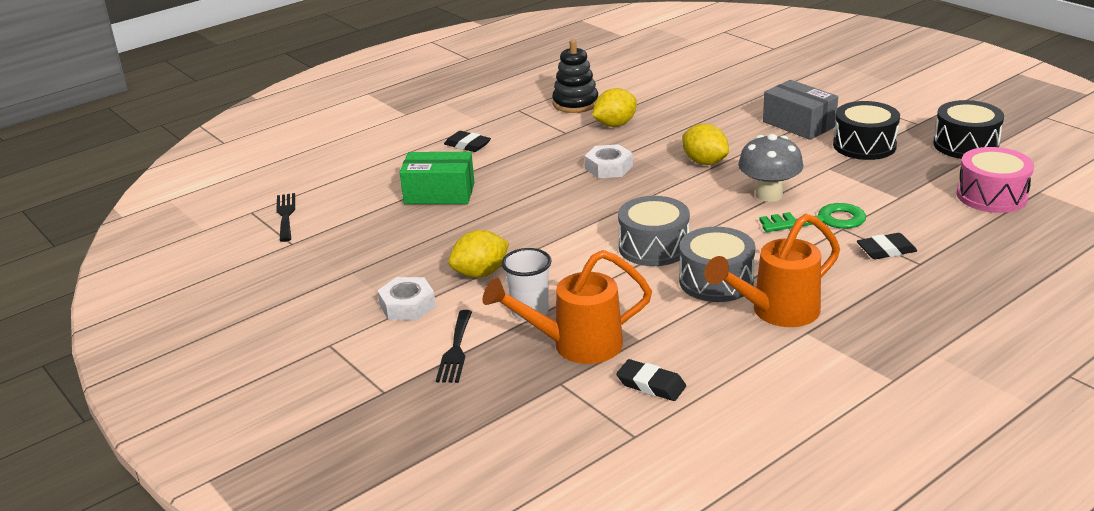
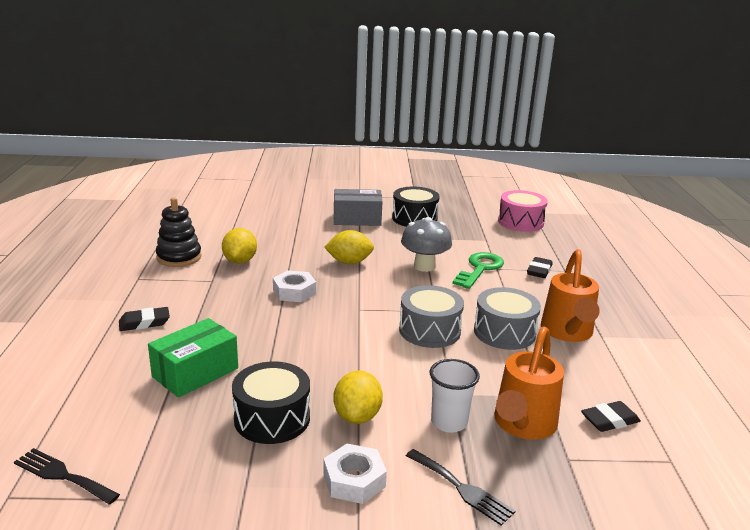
camera: 55 degrees left, 5 degrees down
black drum [934,100,1004,159] -> black drum moved to [232,362,310,444]

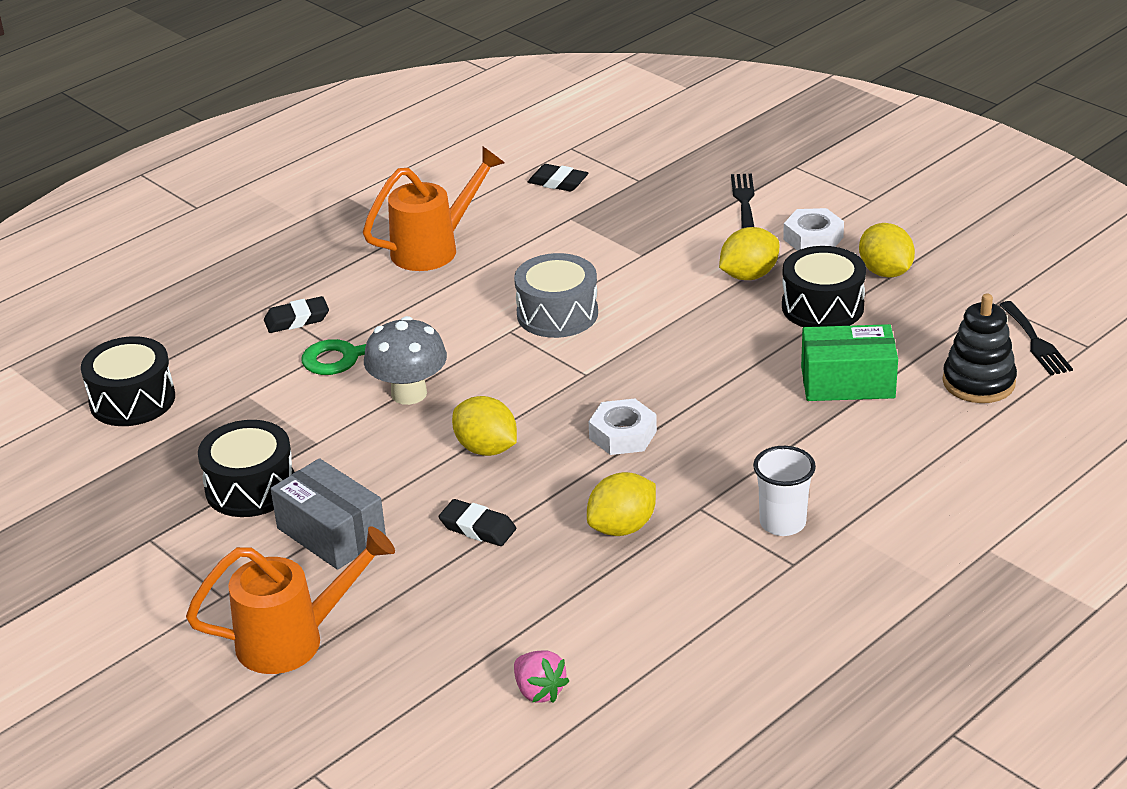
camera: 130 degrees left, 10 degrees up
black eraser [119,307,170,331] -> black eraser moved to [439,499,516,546]
black stacking toy [156,197,202,267] -> black stacking toy moved to [942,293,1017,403]
white cup [430,359,480,433] -> white cup moved to [753,446,816,536]
grey drum [474,287,541,350] -> none
orange watering can [494,326,564,440] -> orange watering can moved to [186,526,395,674]
pink drum [498,190,548,232] -> black drum [81,336,175,426]
none -> pink strawberry [514,651,569,703]
none -> yellow lemon [859,223,915,278]

